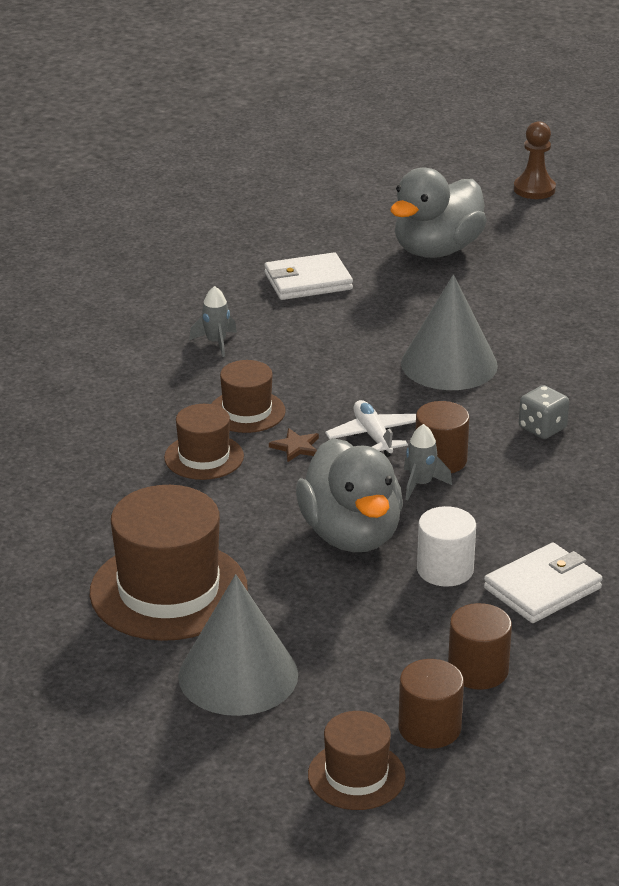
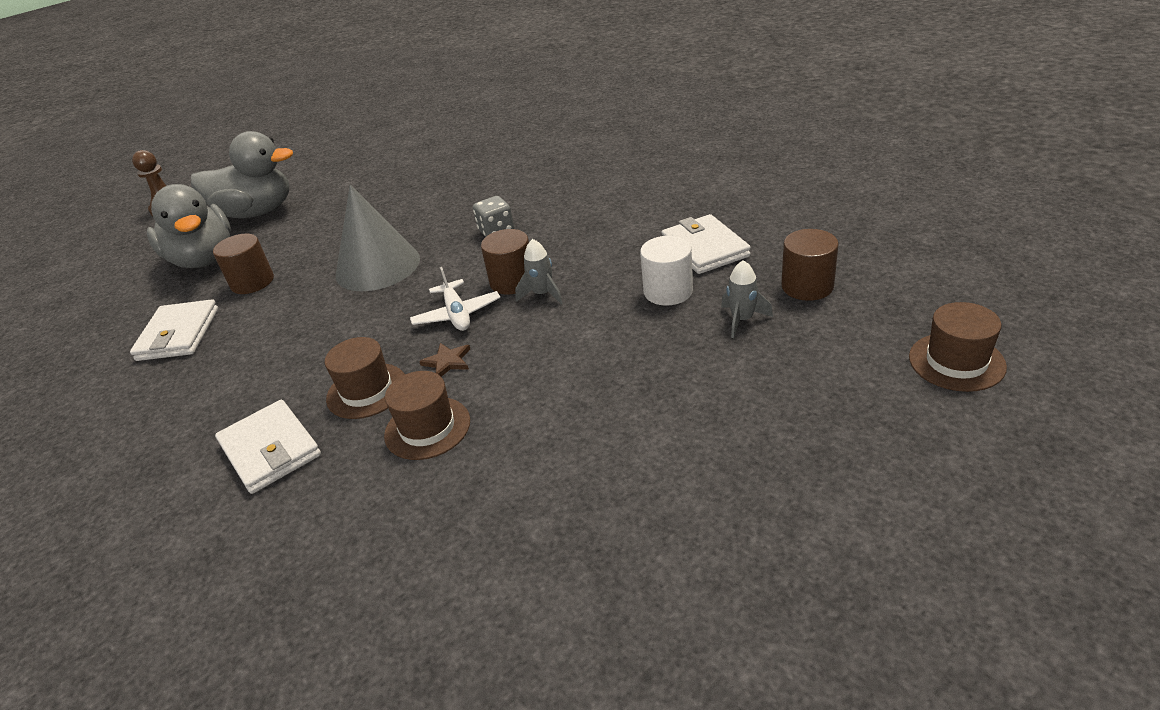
camera: 70 degrees left, 5 degrees up
brown hat [90,485,248,641] -> none
grey cone [178,574,298,716] -> none
grey rocket [189,286,237,357] -> grey rocket moved to [721,260,773,338]
grey duck [296,438,403,552] -> grey duck moved to [191,131,293,219]
white plane [325,400,416,457] -> white plane turned 105 degrees counterclockwise [410,267,500,331]
brown cylinder [398,659,464,749] -> brown cylinder moved to [213,234,274,294]
none -> white wallet [215,400,321,494]

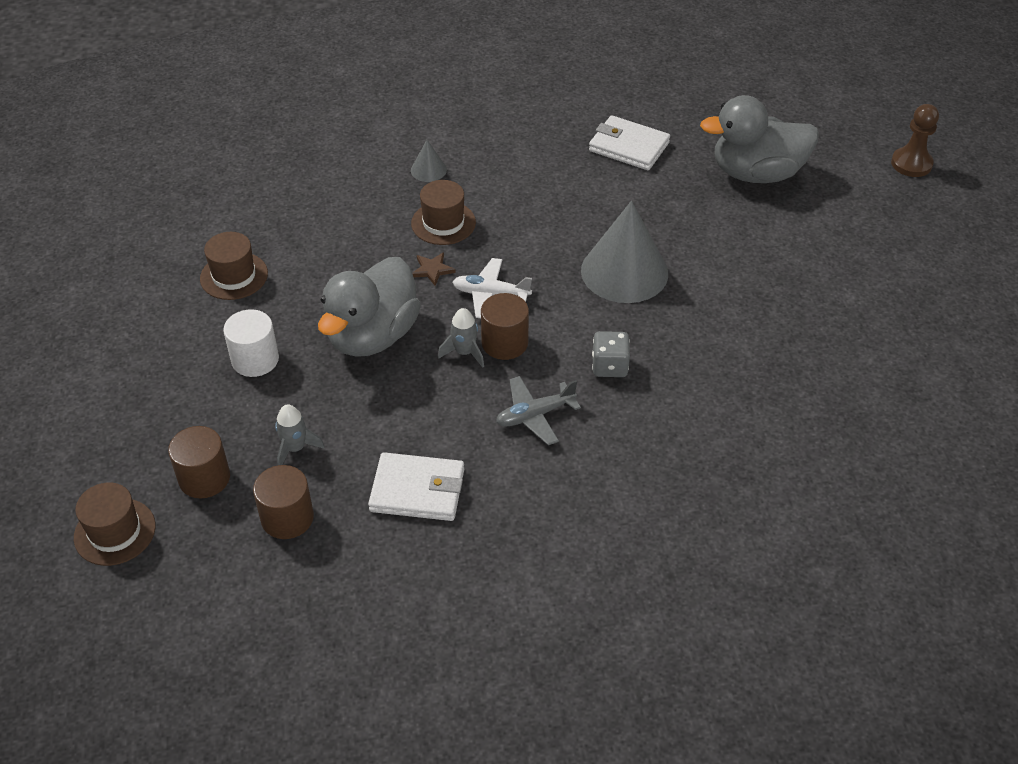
camera: 115 degrees right, 10 degrees up
grey duck [191,131,293,219] -> grey duck moved to [318,257,421,357]
brown cylinder [213,234,274,294] -> brown cylinder moved to [168,426,230,498]
white wallet [215,400,321,494] -> grey cone [411,140,447,182]
brown hat [384,371,470,460] -> brown hat moved to [200,232,268,300]
white cylinder [640,236,693,306] -> white cylinder moved to [223,309,279,377]
none -> grey plane [496,376,581,445]

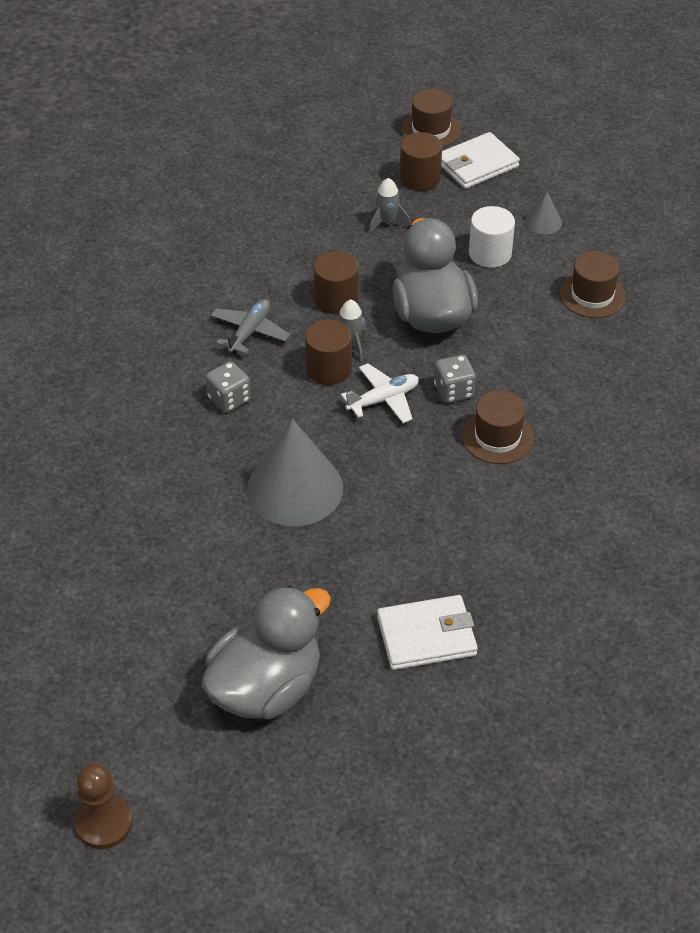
camera: 140 degrees right, 0 degrees up
brown cylinder [253,465,314,539] -> brown cylinder moved to [313,251,359,314]
white wallet [368,452,464,521] -> white wallet moved to [441,132,520,189]
grey cone [411,140,447,182] -> grey cone moved to [525,192,562,234]
brown star [412,252,456,286] -> grey dice [434,355,476,403]

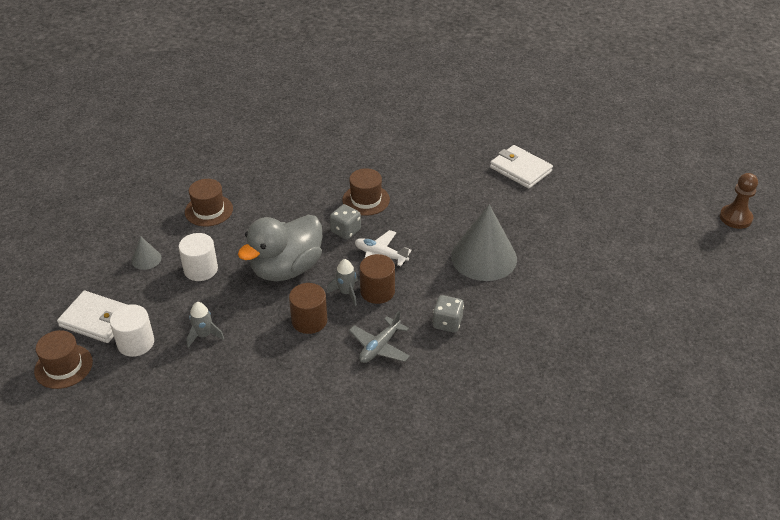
camera: 125 degrees left, 5 degrees down
grey duck [202,586,331,719] -> none
grey plane [211,299,290,355] -> grey plane turned 45 degrees counterclockwise [349,311,410,363]
brown cylinder [400,132,442,191] -> white cylinder [110,304,154,357]

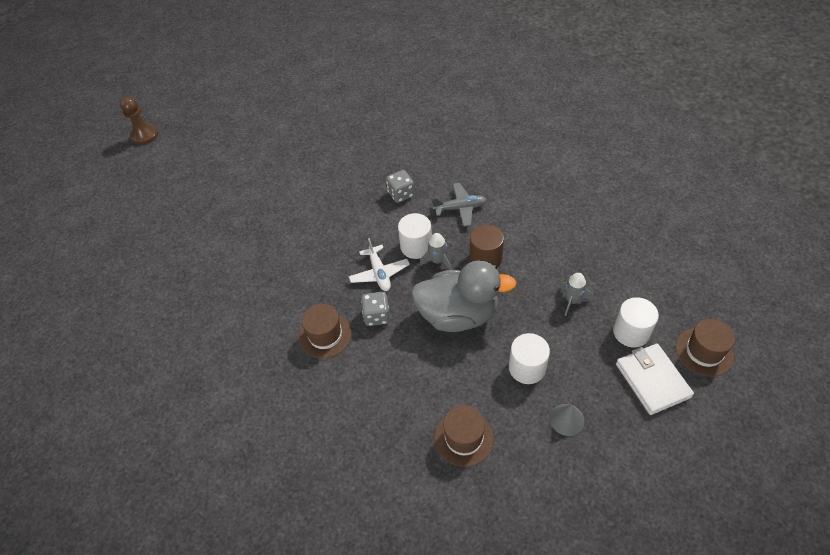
camera: 130 degrees left, 10 degrees up
brown cylinder [360,254,395,304] -> white cylinder [398,213,432,259]
grey cone [451,204,517,281] -> none
white wallet [490,145,553,189] -> none

